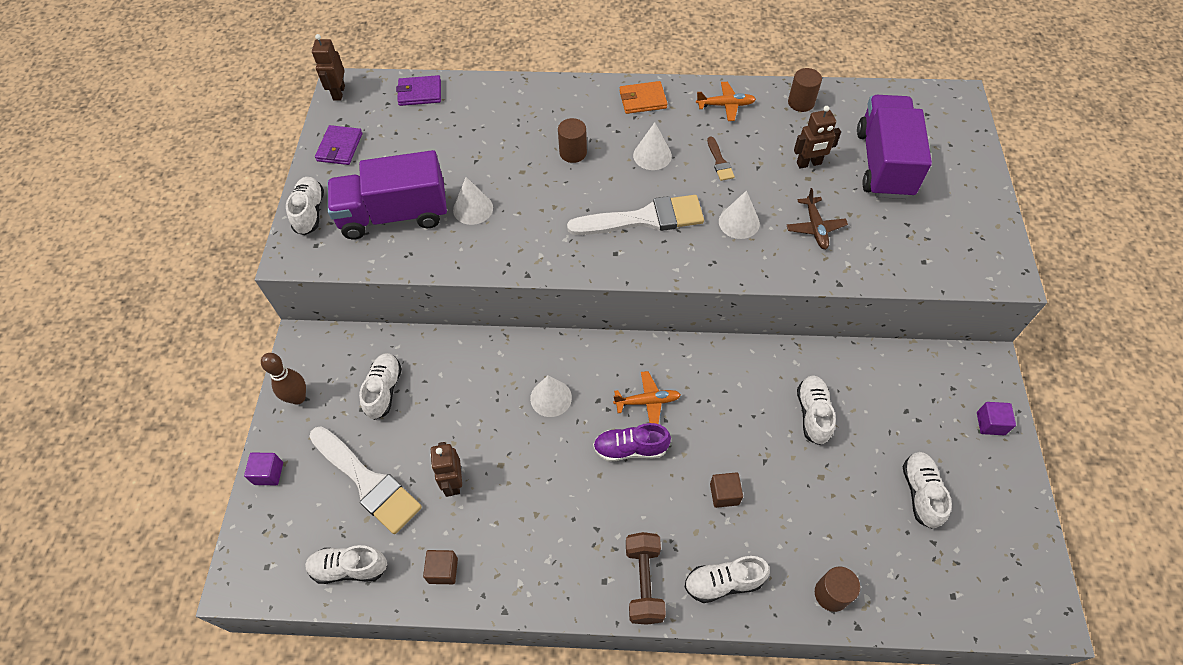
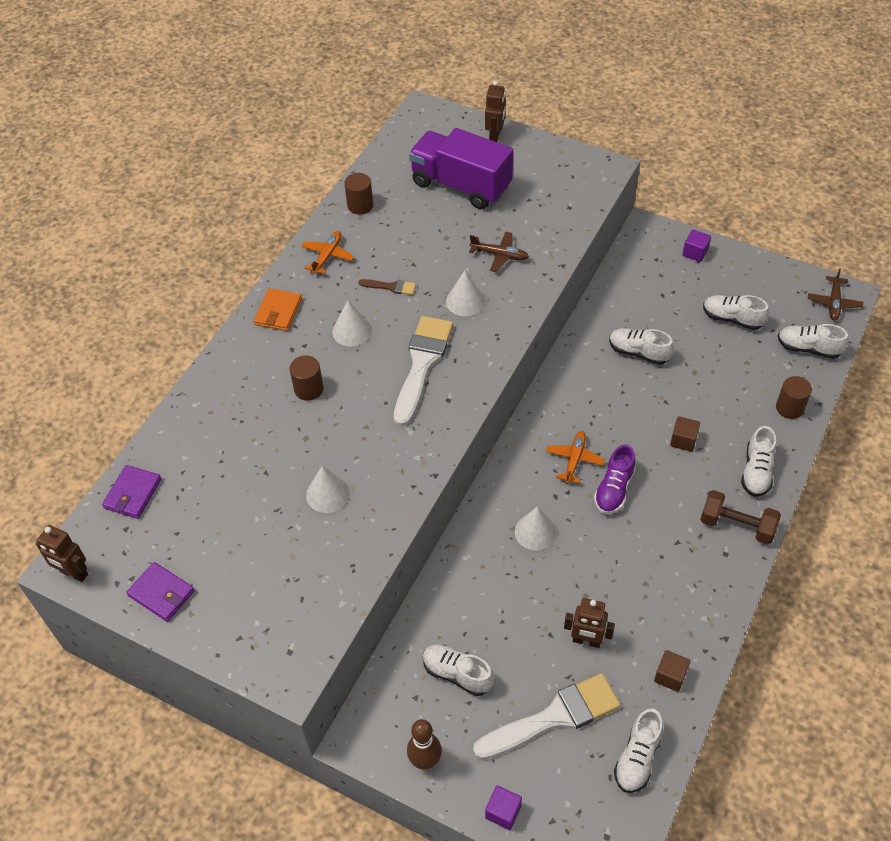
camera: 65 degrees left, 5 degrees down
white shoe [286,177,324,235] -> white shoe moved to [778,324,849,359]
purple truck [328,150,447,239] -> none
brown robot [794,106,841,169] -> brown robot moved to [485,81,506,142]
none -> brown plane [808,268,863,321]

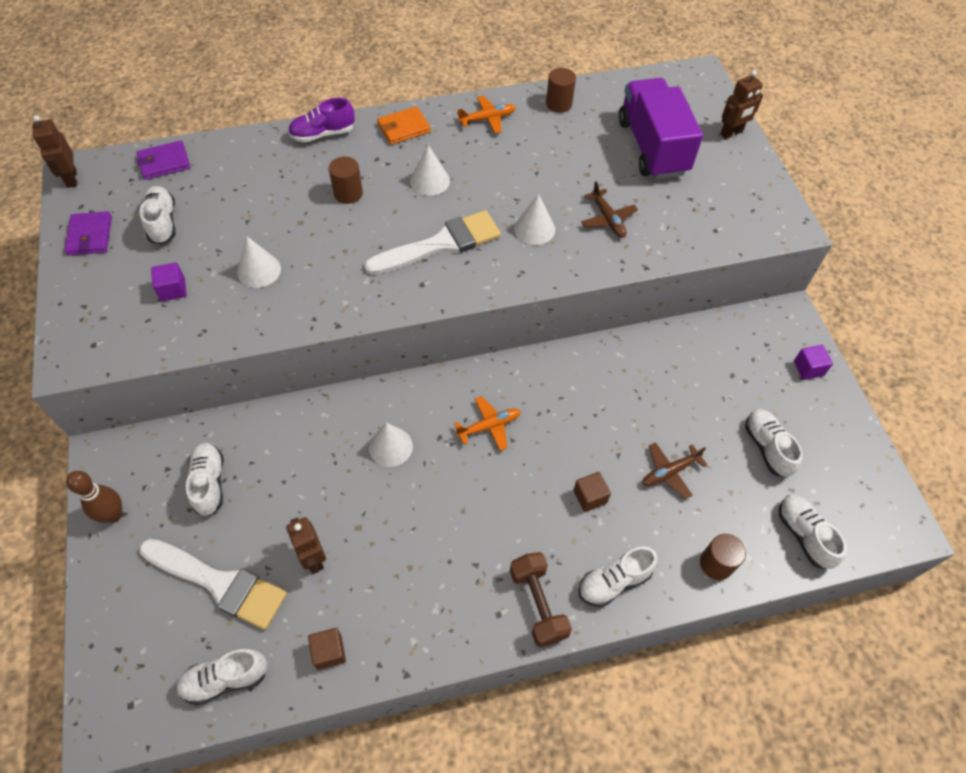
camera: 45 degrees right, 5 degrees up
brown brush [359,279,416,295] -> none
purple cube [485,786,522,830] -> purple cube moved to [151,262,187,301]
purple shoe [594,445,636,514] -> purple shoe moved to [288,98,355,142]
white shoe [609,328,674,365] -> white shoe moved to [140,186,175,244]
brown plane [808,268,863,321] -> brown plane moved to [642,442,707,499]

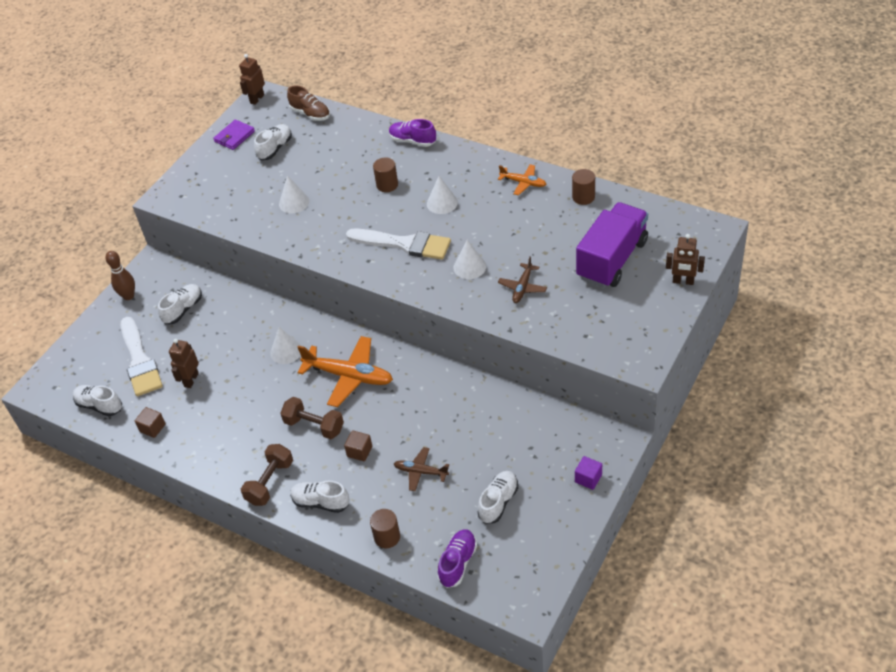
camera: 50 degrees right, 10 degrees down
purple wallet [136,140,190,180] -> brown shoe [287,85,330,121]
purple cube [151,262,187,301] -> none
orange wallet [377,106,431,145] -> none
orange plane [454,396,521,451] -> orange plane [297,336,393,407], size x1.85
white shoe [779,495,847,569] -> purple shoe [438,529,477,588]
none -> brown dumbbell [280,397,344,439]

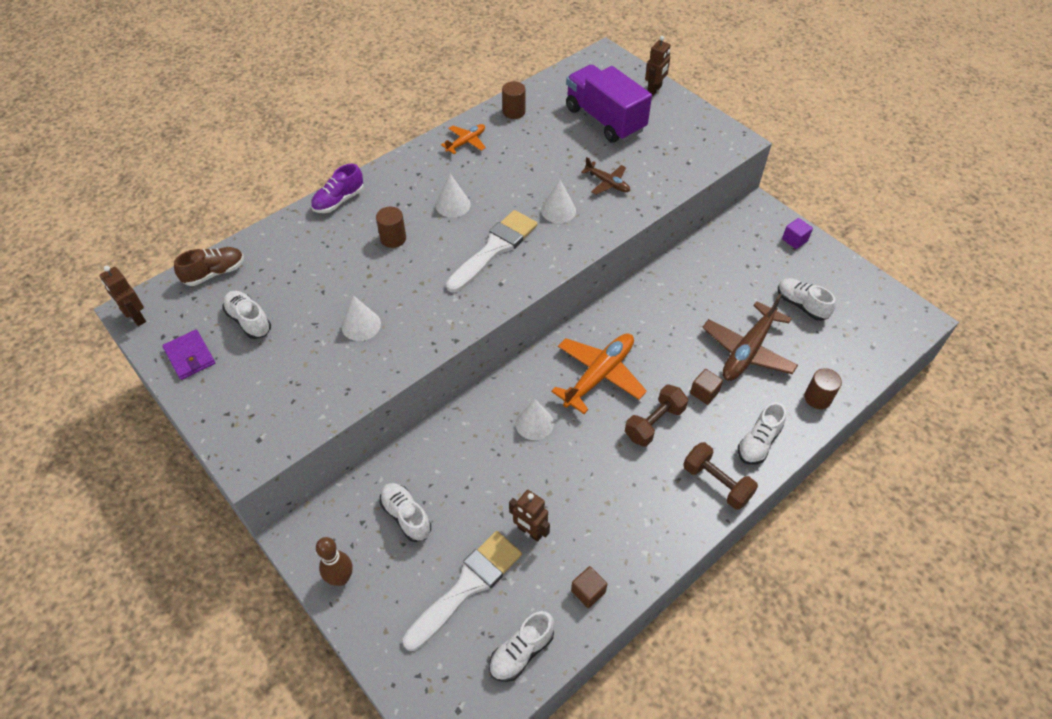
camera: 75 degrees left, 5 degrees up
white brush [121,317,163,396] -> white brush turned 45 degrees counterclockwise [403,531,522,651]
brown plane [394,447,449,491] -> brown plane [702,294,798,381], size x1.85
purple shoe [438,529,477,588] -> none

